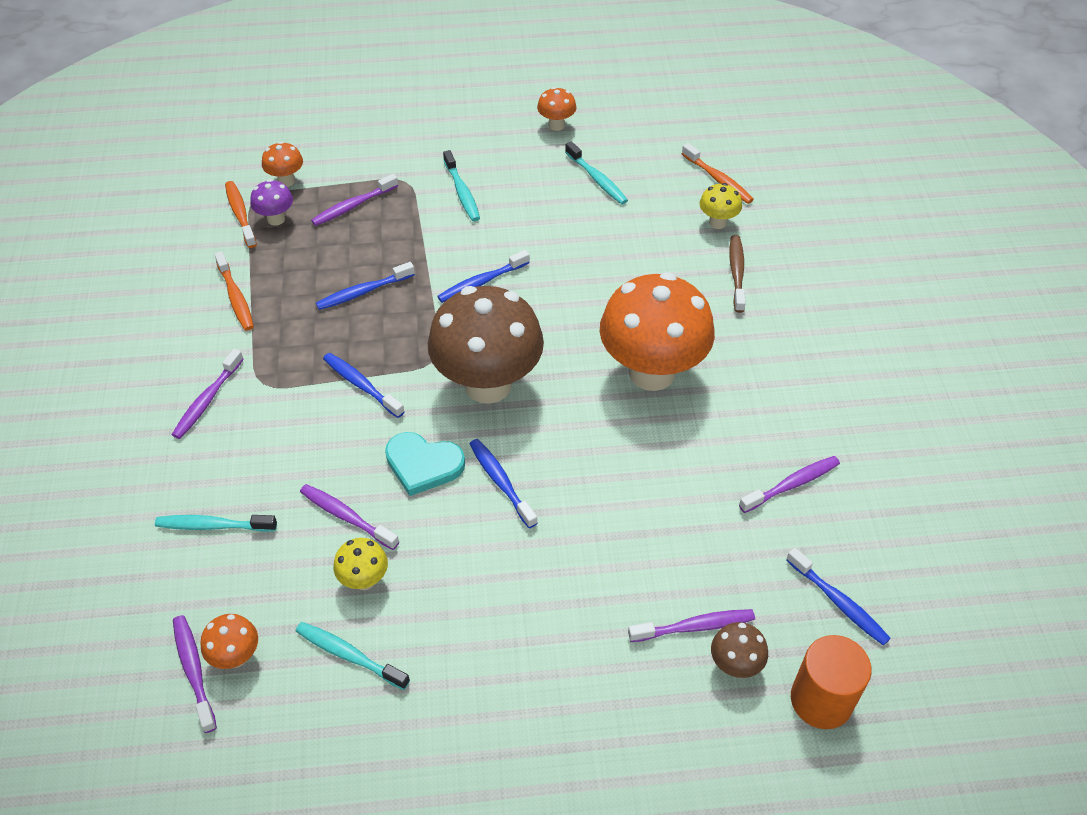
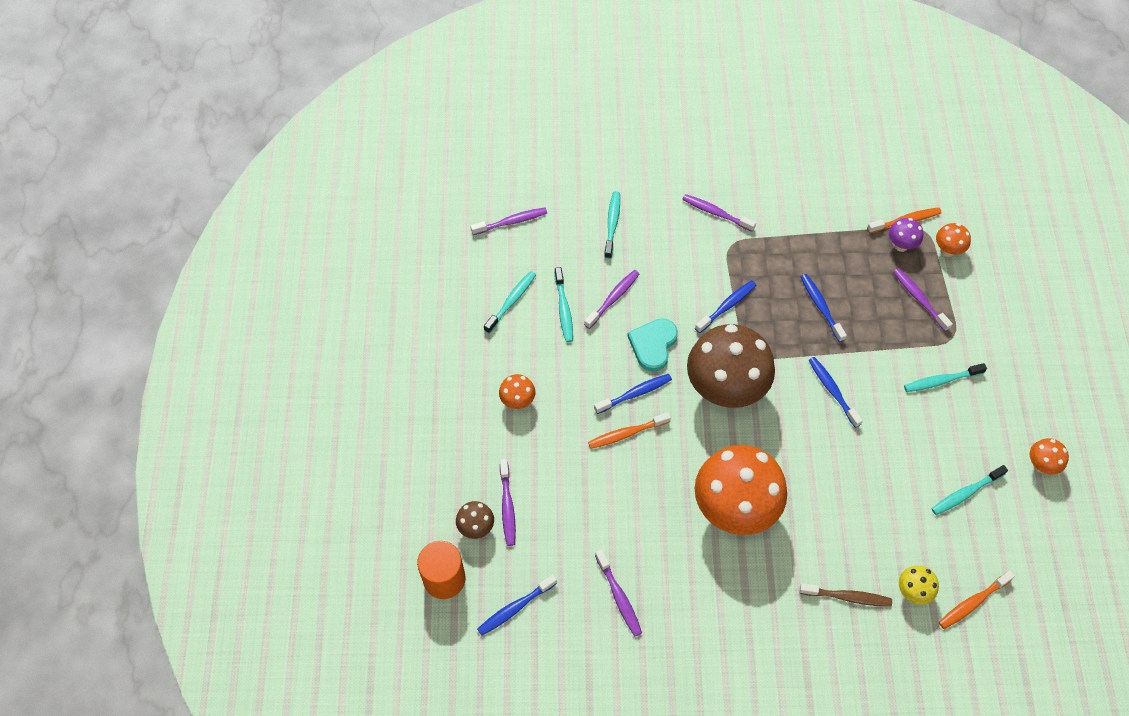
camera: 95 degrees right, 10 degrees up
orange mushroom [200,614,258,669] -> orange mushroom moved to [499,374,535,409]
orange toothbrush [214,251,254,331] -> orange toothbrush moved to [588,412,671,449]
yellow mushroom [333,538,388,590] -> turquoise toothbrush [554,267,573,342]

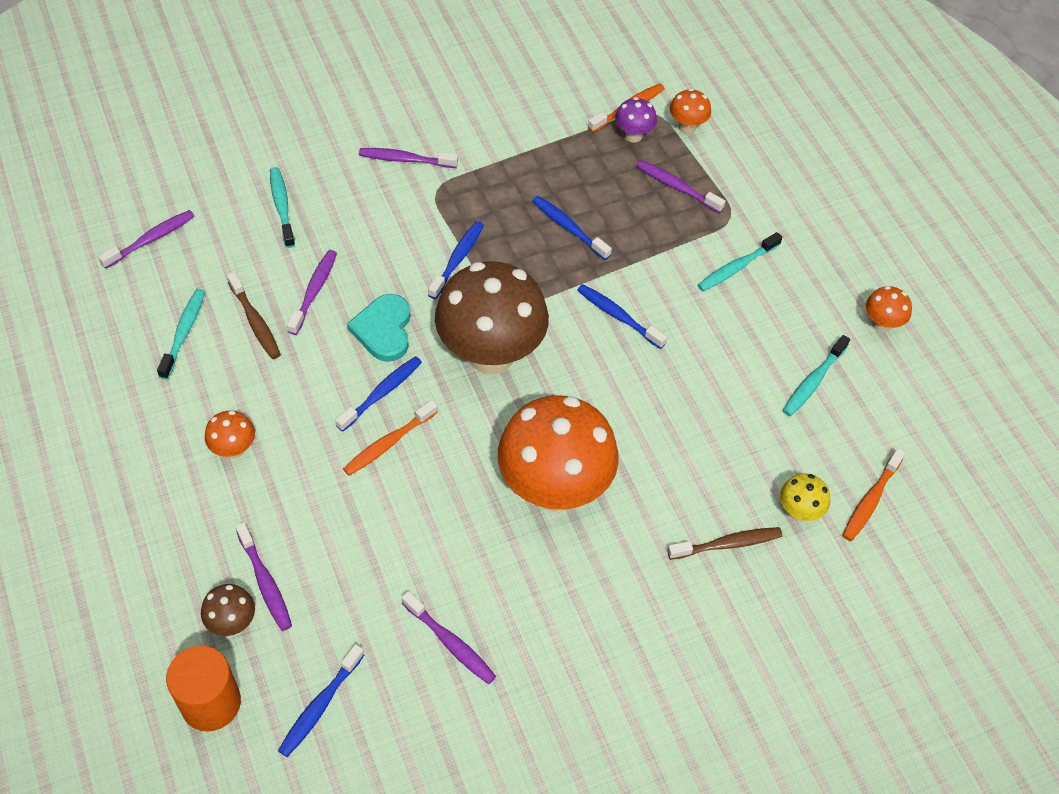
camera: 25 degrees left, 5 degrees down
turquoise toothbrush [554,267,573,342] -> brown toothbrush [227,272,281,359]

